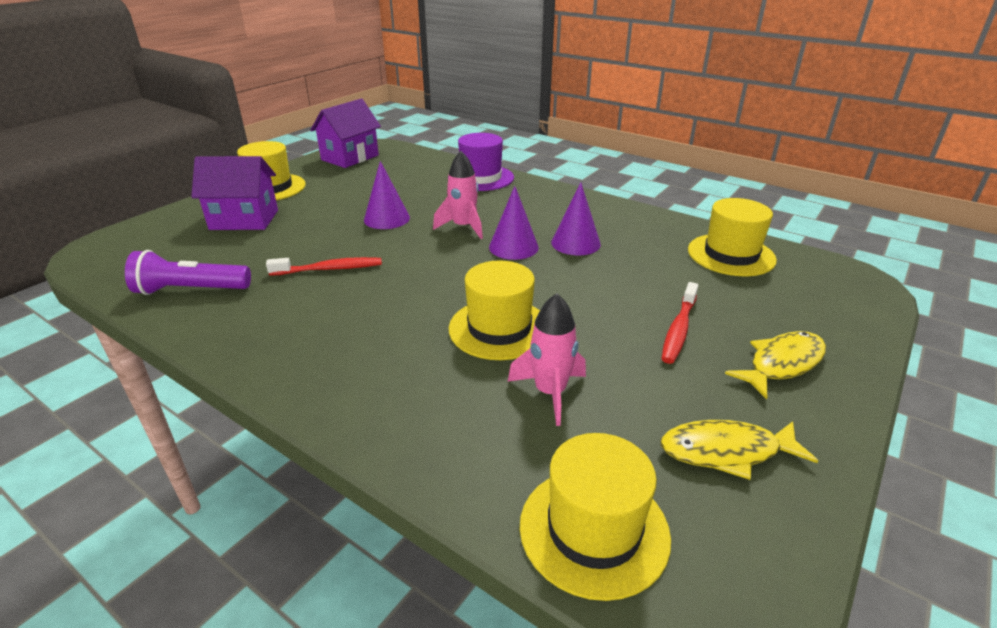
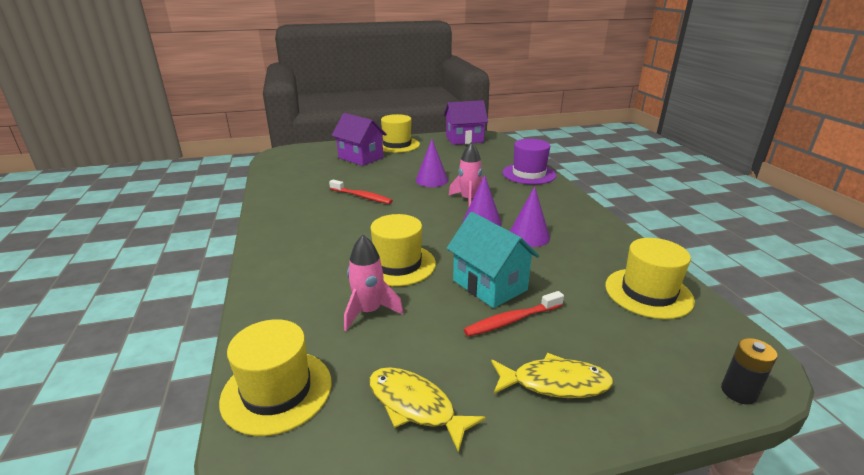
camera: 40 degrees right, 5 degrees down
purple flashlight [125,250,251,295] -> none
none -> turquoise house [446,212,539,308]
none -> black battery [721,338,777,405]

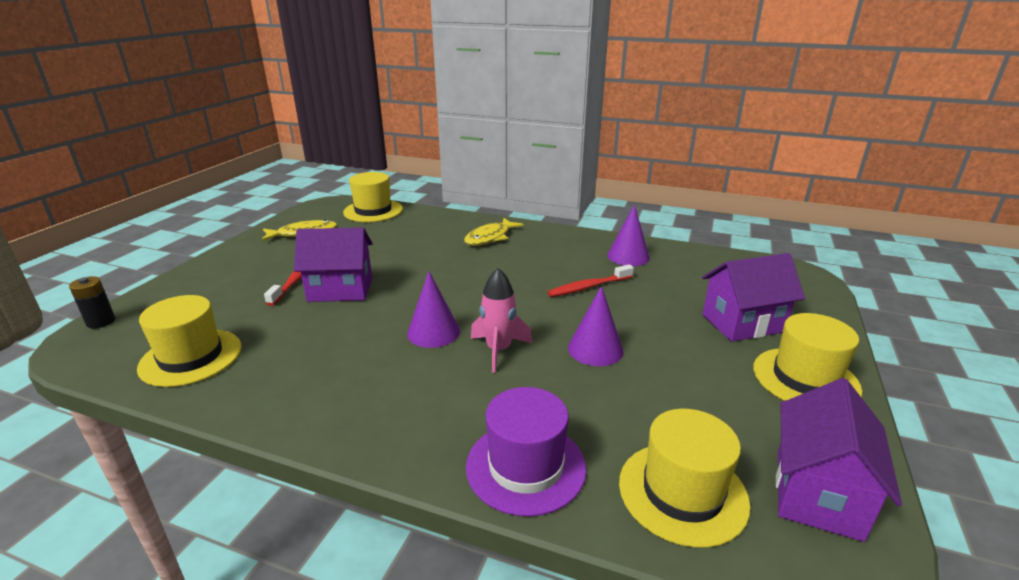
camera: 125 degrees right, 0 degrees up
pink rocket [344,235,403,331] -> none
yellow hat [370,214,436,286] -> yellow hat moved to [619,409,750,548]
turquoise house [446,212,539,308] -> purple house [294,228,372,302]
yellow fish [491,353,614,398] -> yellow fish moved to [464,218,524,246]
purple cone [510,186,550,247] -> purple cone moved to [607,205,650,266]

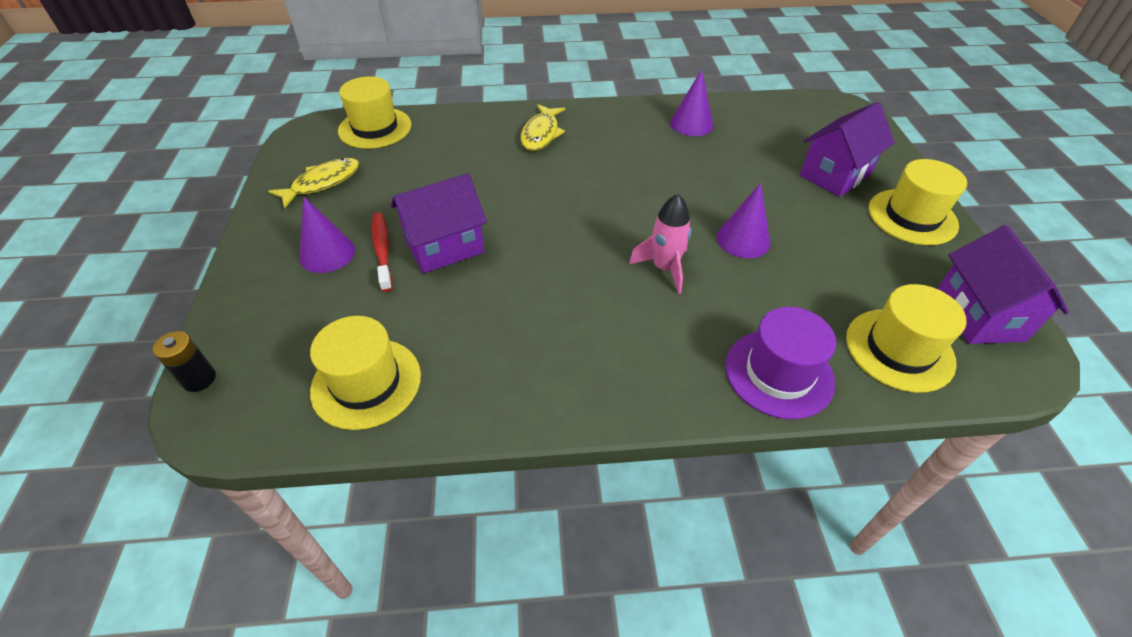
camera: 25 degrees left, 20 degrees up
purple cone [407,271,460,348] -> purple cone moved to [299,197,355,273]
red toothbrush [548,264,634,297] -> none

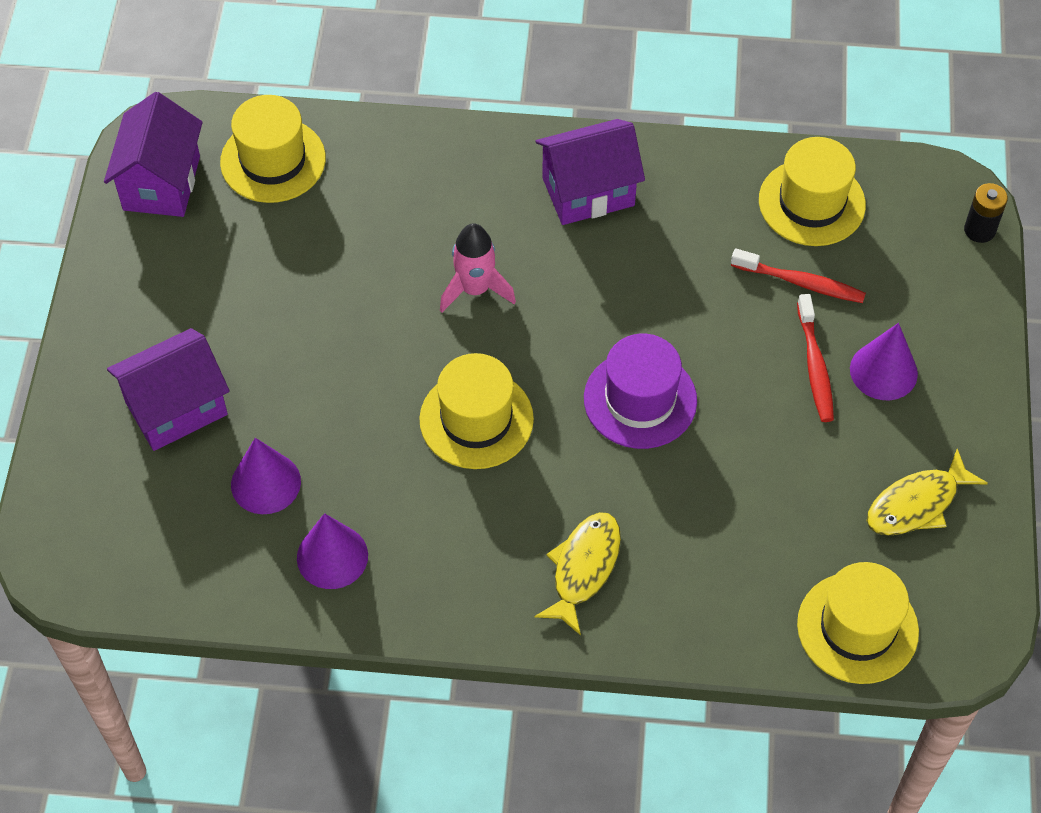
camera: 170 degrees left, 10 degrees up
purple house [391,173,487,274] -> purple house moved to [535,119,645,225]
purple cone [717,183,770,258] -> purple cone moved to [231,438,301,514]
purple hat [725,307,836,419] -> purple hat moved to [584,334,697,449]
yellow hat [869,159,967,245] -> yellow hat moved to [419,353,534,469]
none -> red toothbrush [731,248,866,303]

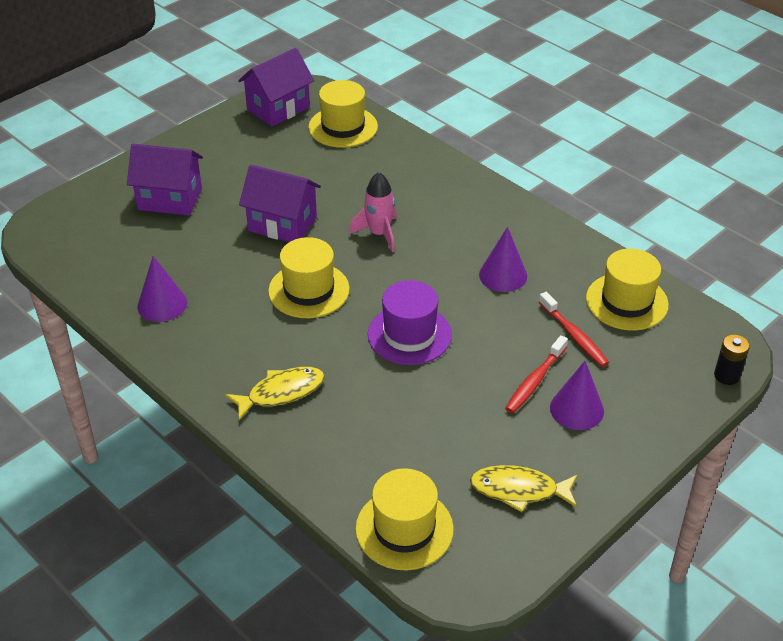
camera: 40 degrees right, 15 degrees down
purple cone [231,438,301,514] -> purple cone moved to [479,227,527,292]
purple house [535,119,645,225] -> purple house moved to [239,164,321,242]

